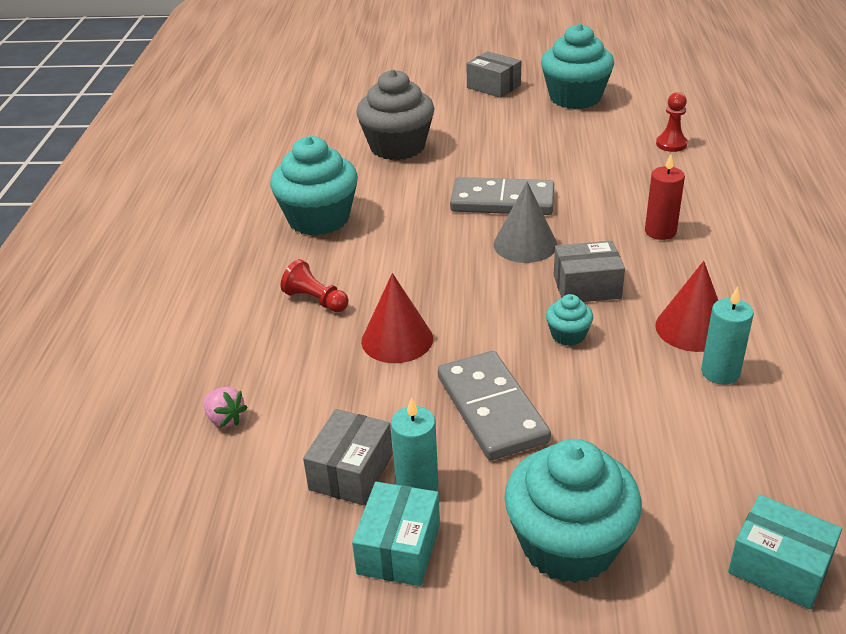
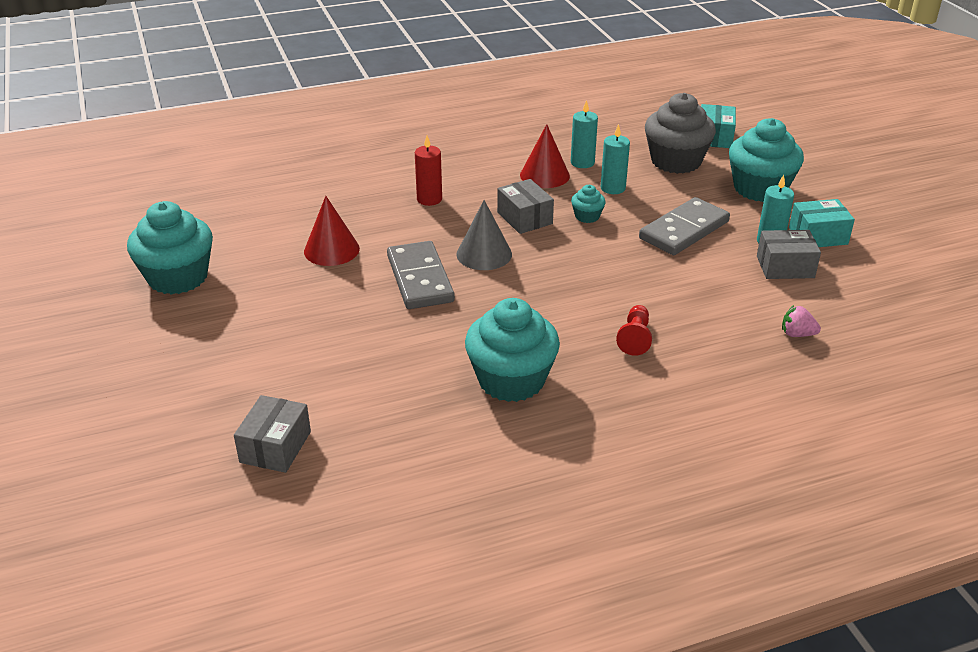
camera: 115 degrees left, 0 degrees up
pink strawberry [203,387,248,427] -> pink strawberry turned 90 degrees counterclockwise [782,305,821,337]
grey cupcake [356,70,435,160] -> grey cupcake moved to [645,93,716,174]
red cone [361,273,433,363] -> red cone moved to [304,196,360,266]
grey box [466,51,521,98] -> grey box moved to [234,395,311,473]
red pawn [656,92,688,152] -> none
none -> turquoise candle [601,124,630,194]

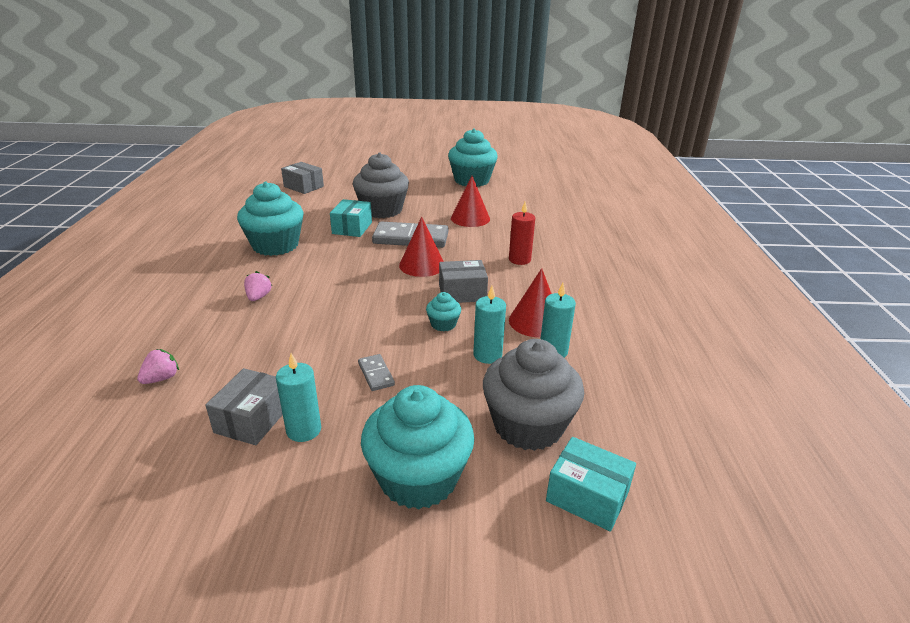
camera: 110 degrees right, 5 degrees down
grey cone [456,200,512,270] -> red cone [399,217,444,277]
red pawn [616,305,652,356] -> pink strawberry [244,271,272,301]
grey domino [639,197,730,255] -> grey domino [358,354,395,391], size x0.47
turquoise box [789,199,855,247] -> turquoise box moved to [330,199,372,237]
none -> grey cupcake [353,153,409,218]

